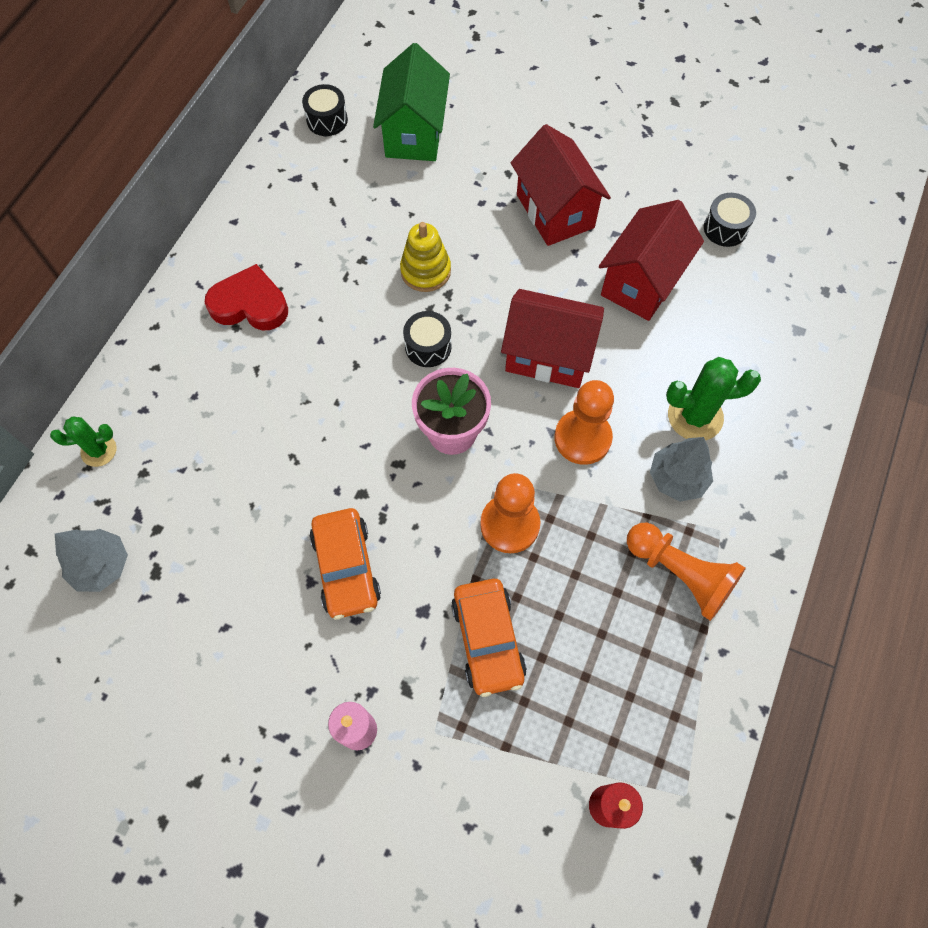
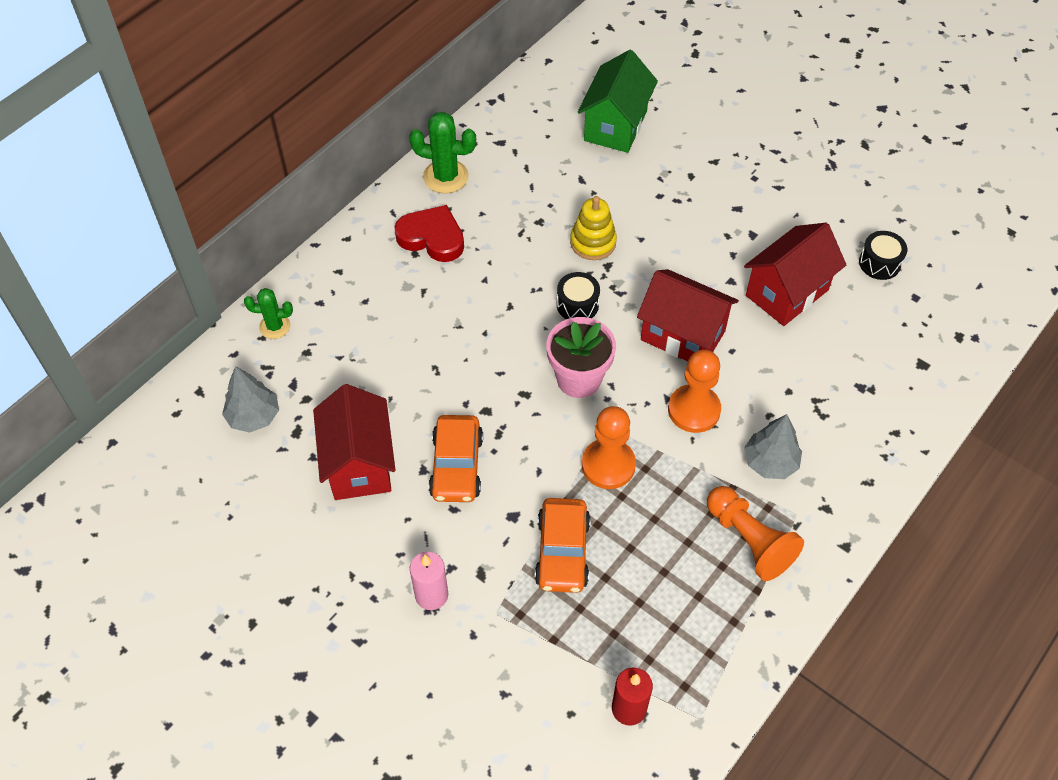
camera: 15 degrees right, 10 degrees down
black drum [302,84,348,136] -> none
red house [511,124,611,246] -> red house moved to [313,384,396,500]
green cactus [666,357,761,440] -> green cactus moved to [409,112,476,193]

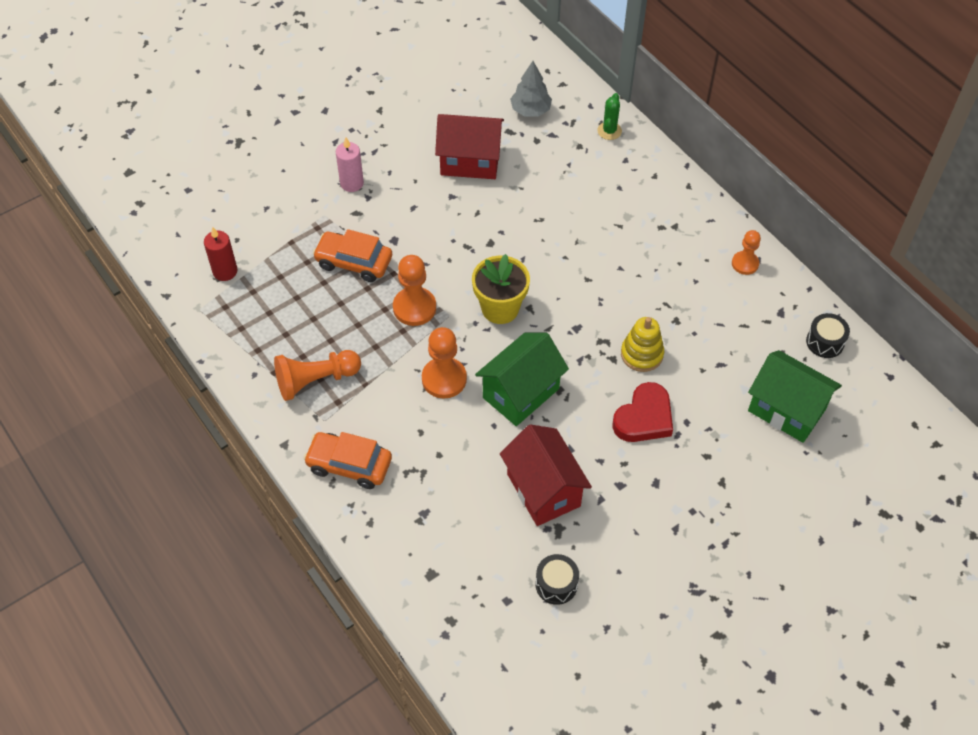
camera: 105 degrees right, 0 degrees up
red heart [395,205,464,262] -> red heart moved to [612,382,673,442]
green cactus [409,112,476,193] -> orange pawn [732,230,761,275]
orange car [429,415,483,502] -> orange car moved to [303,432,392,489]
pink flower pot [546,317,616,398] -> yellow flower pot [472,254,530,324]
black drum [557,272,600,319] -> black drum moved to [806,313,850,358]
red house [637,269,739,361] -> green house [475,333,569,426]
grey tree [744,414,802,479] -> none

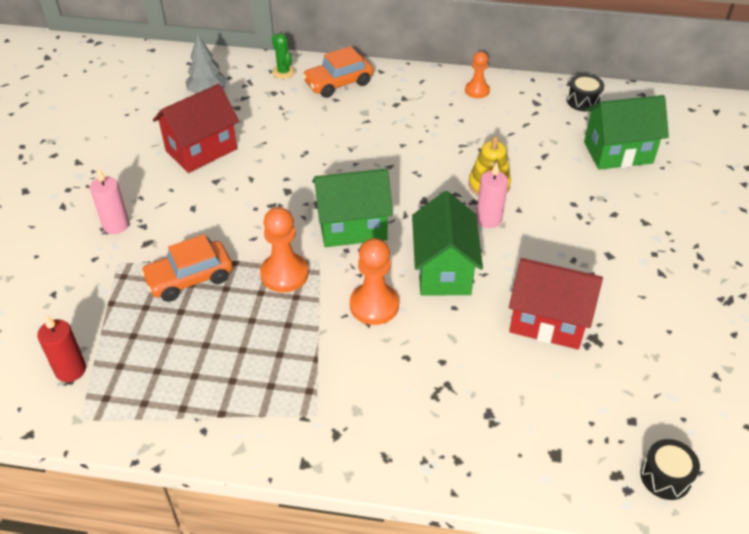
camera: 45 degrees left, 10 degrees down
orange pawn [274,350,361,401] -> none
orange car [303,432,392,489] -> orange car moved to [302,46,373,98]
yellow flower pot [472,254,530,324] -> green house [312,168,393,247]
black drum [535,554,579,605] -> black drum moved to [640,439,700,500]
red heart [612,382,673,442] -> none
none -> pink candle [476,162,508,228]

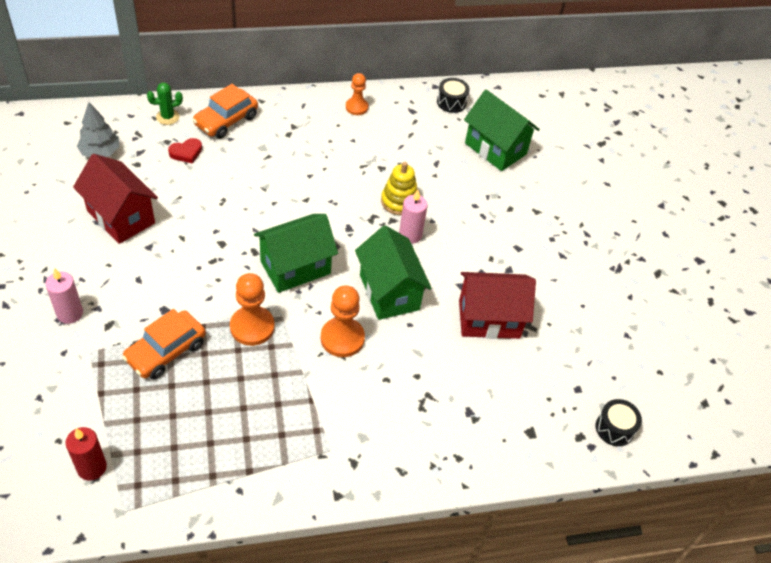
camera: 25 degrees left, 5 degrees up
red house [153,84,239,173] -> red house turned 75 degrees counterclockwise [73,154,158,244]
green cactus [272,33,295,79] -> green cactus turned 60 degrees counterclockwise [147,82,183,125]
green house [584,95,669,170] -> green house turned 75 degrees clockwise [464,89,540,171]
none -> red heart [168,138,202,164]

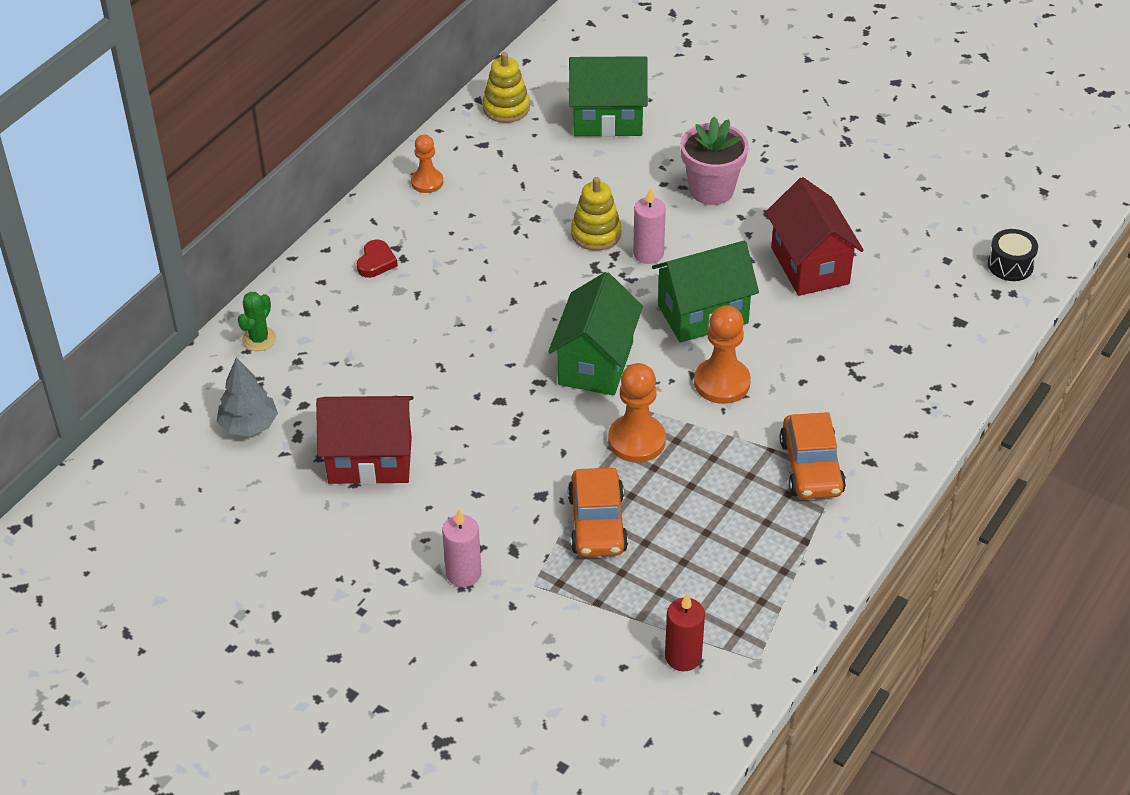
camera: 40 degrees left, 5 degrees down
red heart [168,138,202,164] -> red heart moved to [357,240,398,278]
orange car [192,84,258,139] -> orange car moved to [779,412,846,499]
green house [355,225,432,320] -> green house turned 45 degrees counterclockwise [652,241,759,343]
black drum [437,78,470,113] -> yellow stacking toy [483,52,530,123]
red house [459,272,536,339] -> red house turned 60 degrees counterclockwise [766,177,864,296]
none -> pink flower pot [681,117,749,205]

